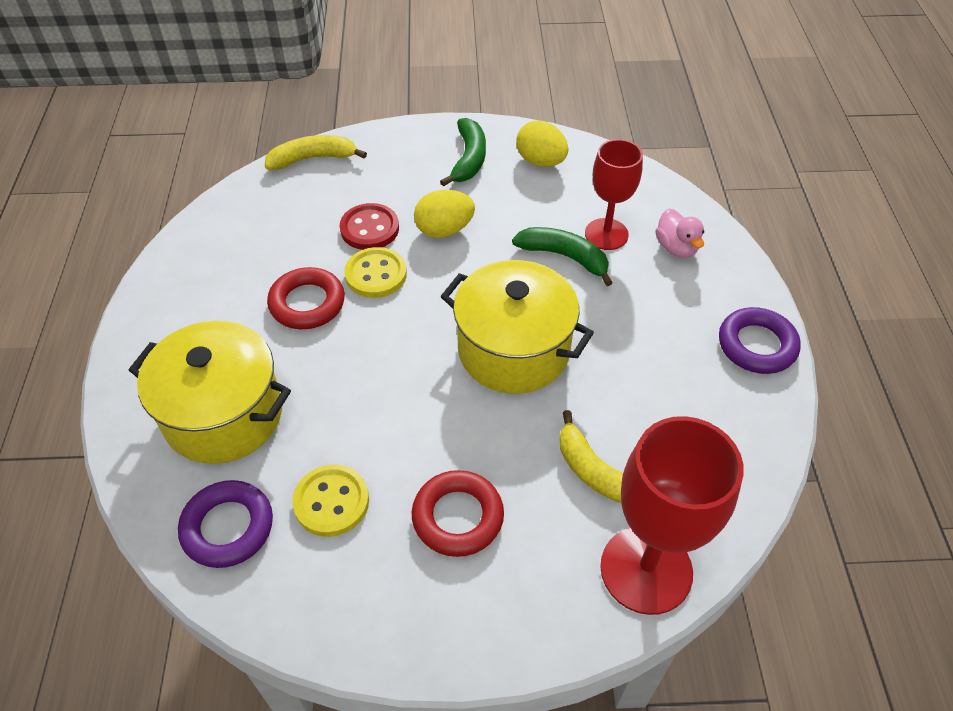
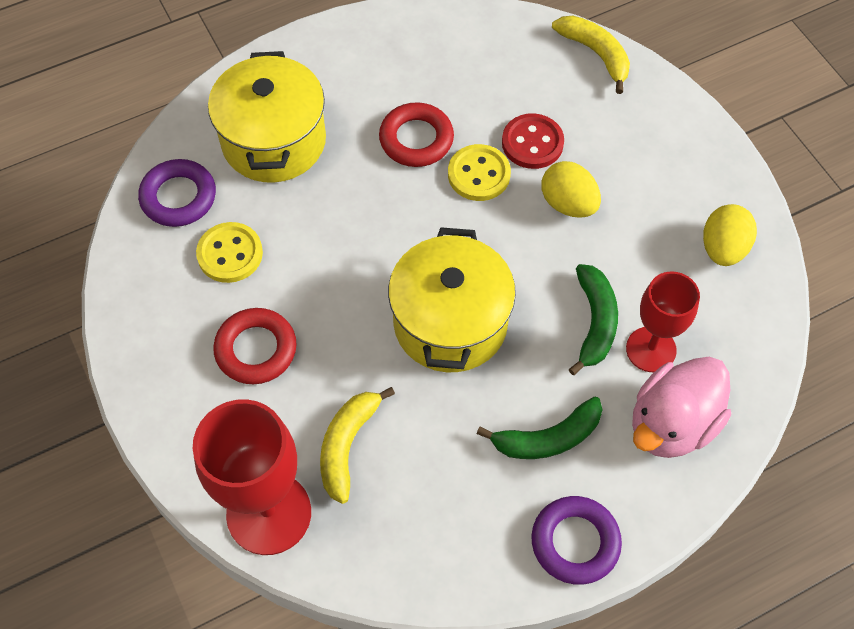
camera: 65 degrees right, 10 degrees up
green banana [440,118,486,187] -> green banana moved to [477,397,602,459]
pink duck [655,208,704,258] -> pink duck [632,357,731,458], size x1.77

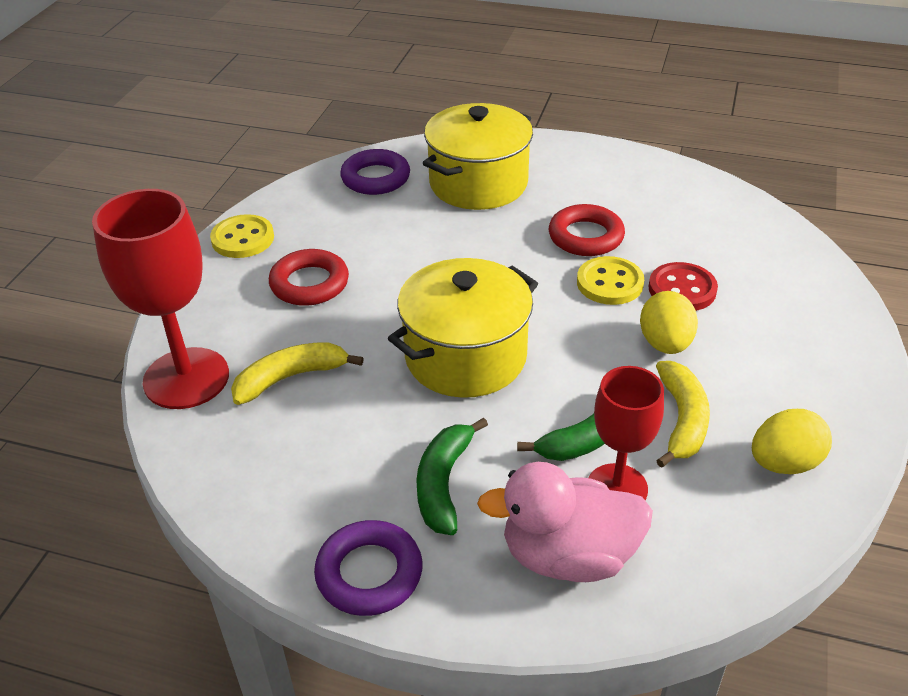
camera: 45 degrees right, 20 degrees down
yellow button [196,222,263,283] -> yellow button moved to [210,214,274,258]
green banana [477,397,602,459] -> green banana turned 75 degrees clockwise [416,418,488,535]
yellow banana [552,16,630,94] -> yellow banana moved to [656,361,710,468]

